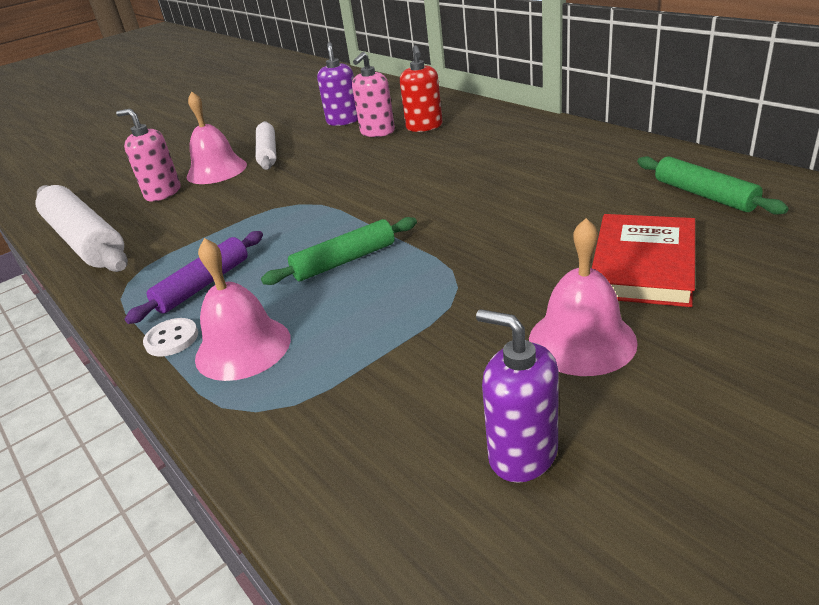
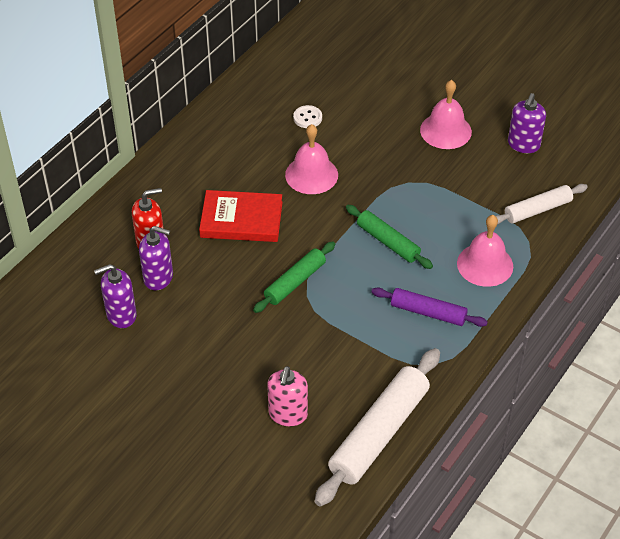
camera: 110 degrees left, 15 degrees up
white button [143,318,198,357] -> white button moved to [293,105,322,128]
pink bell [187,91,247,184] -> pink bell moved to [285,124,338,194]
white rolling pin [256,121,276,170] -> white rolling pin moved to [496,184,588,225]
pink soap dispenser [352,52,395,137] -> purple soap dispenser [139,226,173,290]
red book [592,214,695,307] -> red book moved to [199,190,283,242]
green rolling pin [637,156,789,215] -> green rolling pin moved to [253,241,335,313]

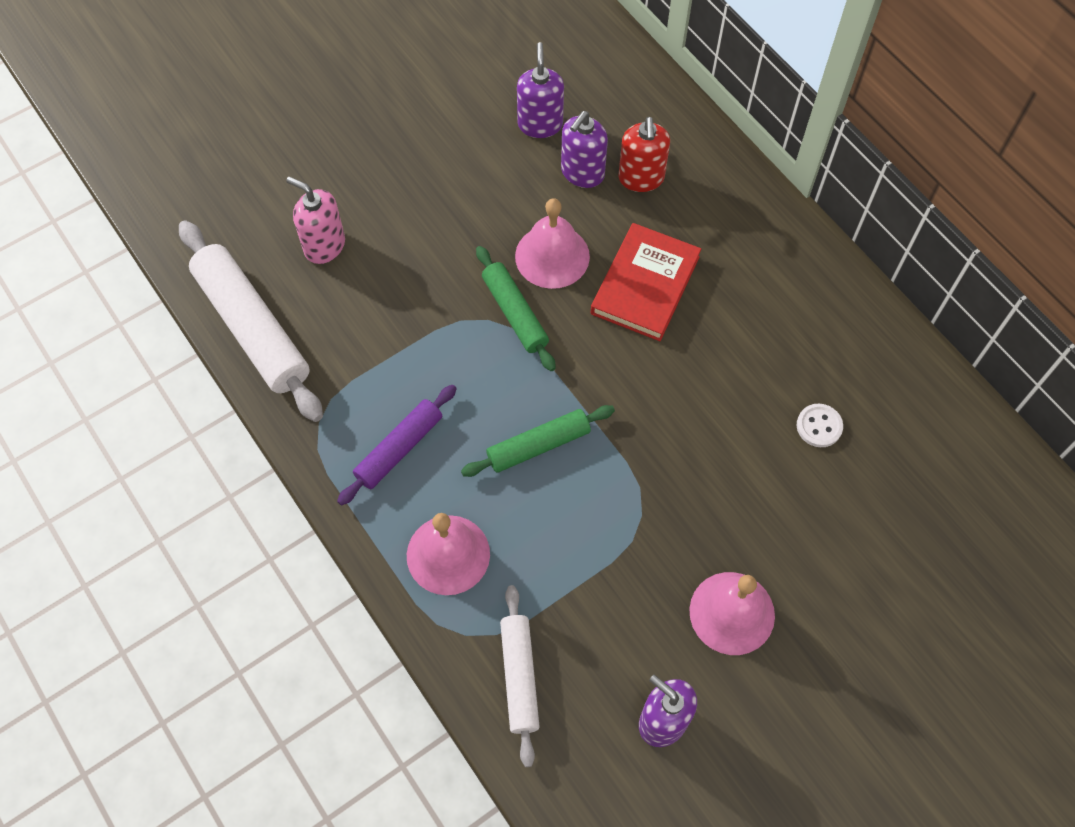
camera: 110 degrees right, 15 degrees up
pink bell [285,124,338,194] -> pink bell moved to [515,198,590,289]

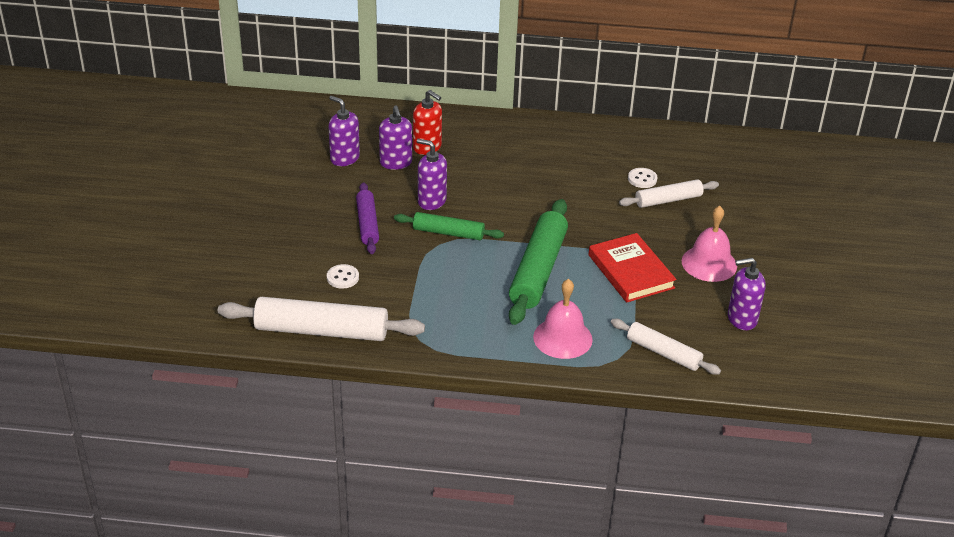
camera: 50 degrees left, 25 degrees down
pink soap dispenser [286,177,345,264] -> none
purple rolling pin [337,385,457,506] -> purple rolling pin moved to [356,182,379,254]
green rolling pin [461,405,615,477] -> green rolling pin [509,199,568,325], size x1.69
pink bell [515,198,590,289] -> purple soap dispenser [417,139,447,210]
red book [591,223,701,341] -> red book moved to [589,233,677,303]
none -> white button [327,264,359,289]
none -> white rolling pin [619,179,719,208]

